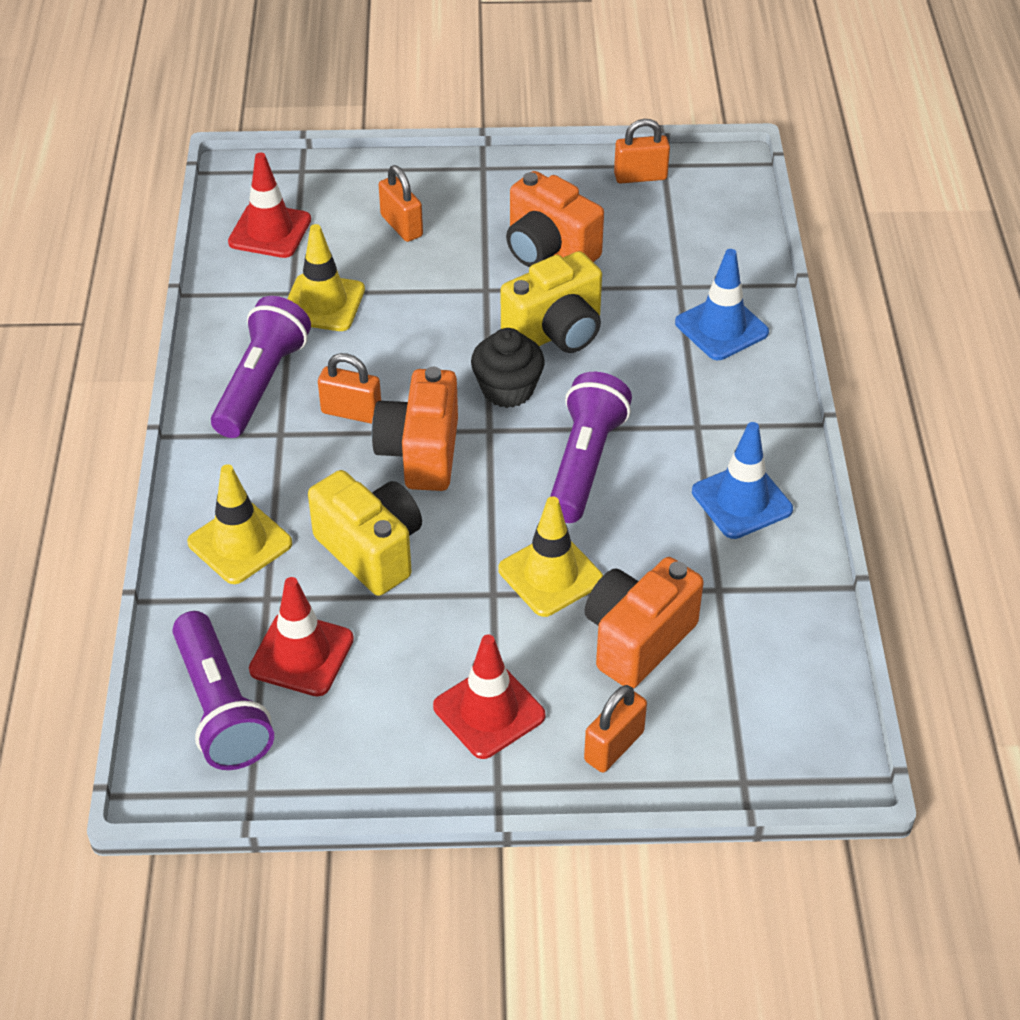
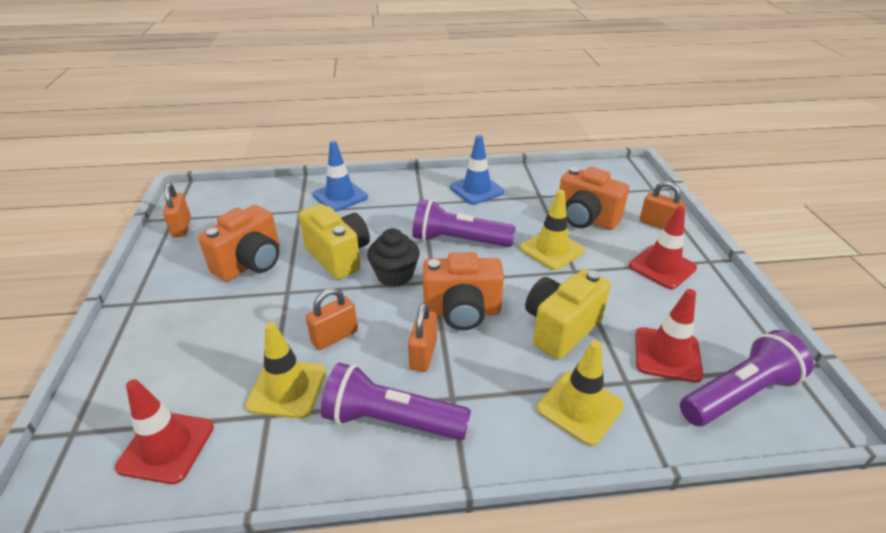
camera: 95 degrees left, 10 degrees down
orange padlock [379,165,423,242] -> orange padlock moved to [306,288,358,350]

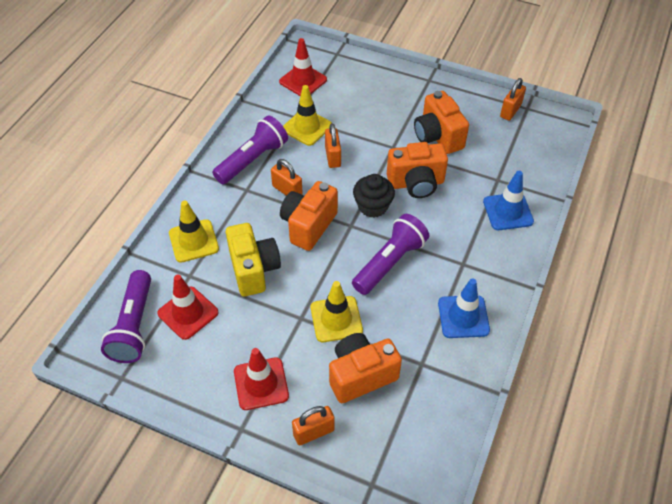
camera: 120 degrees right, 15 degrees up
orange padlock [163,183,191,237] -> orange padlock turned 75 degrees counterclockwise [500,78,526,121]
yellow camera [299,204,370,279] -> orange camera [387,142,448,198]

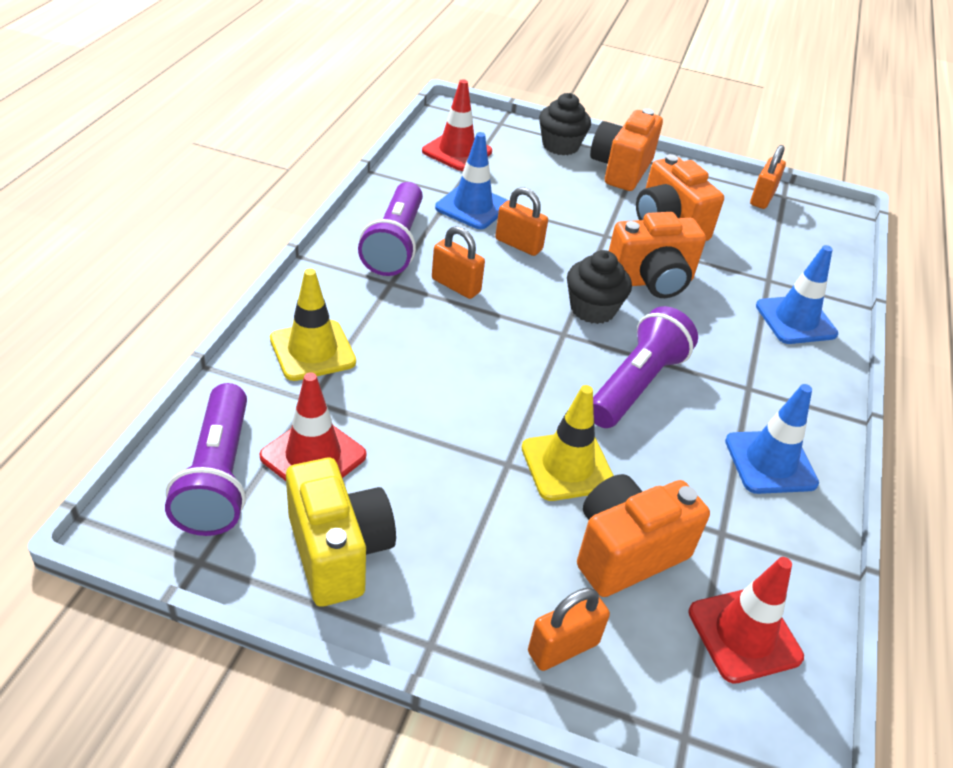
camera: 10 degrees left, 10 degrees down
purple flashlight [212,115,288,184] -> purple flashlight turned 150 degrees clockwise [358,182,423,276]
yellow camera [226,223,281,296] -> yellow camera moved to [286,458,396,607]
red traffic cone [234,348,289,410] -> red traffic cone moved to [688,557,804,684]
orange camera [280,181,338,251] -> orange camera moved to [590,108,663,191]
yellow traffic cone [283,85,332,146] -> blue traffic cone [435,132,508,229]
orange padlock [325,123,341,168] -> orange padlock turned 45 degrees counterclockwise [495,187,548,256]
none -> black cupcake [539,93,591,155]

